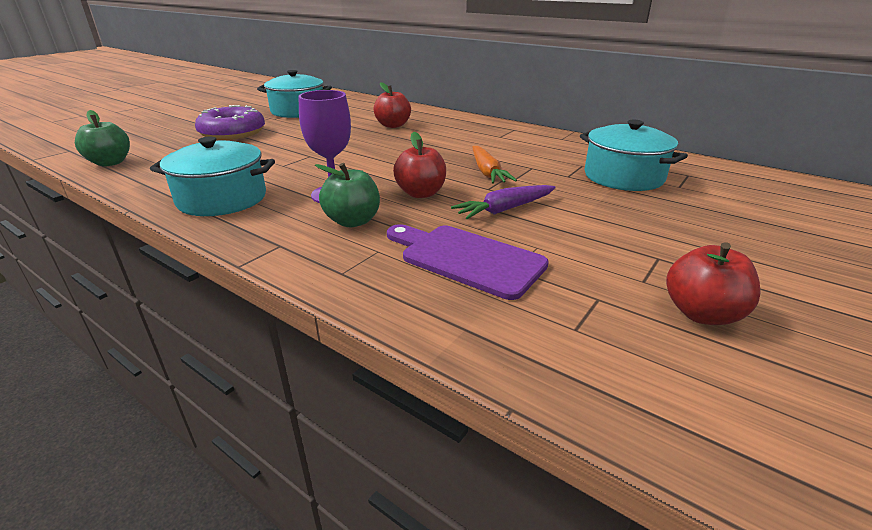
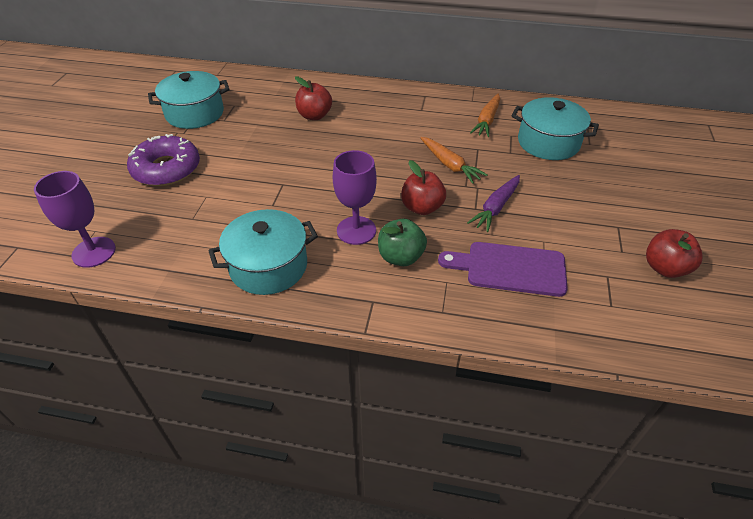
camera: 25 degrees left, 15 degrees up
green apple [75,110,130,167] -> purple goblet [34,171,116,268]
none -> orange carrot [470,94,500,137]

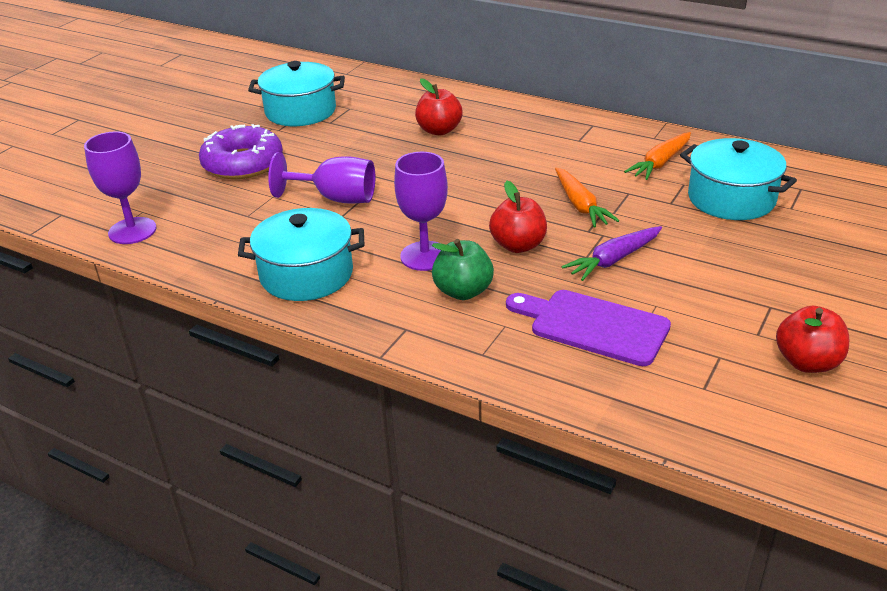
camera: 20 degrees right, 10 degrees down
none -> purple goblet [268,152,375,204]

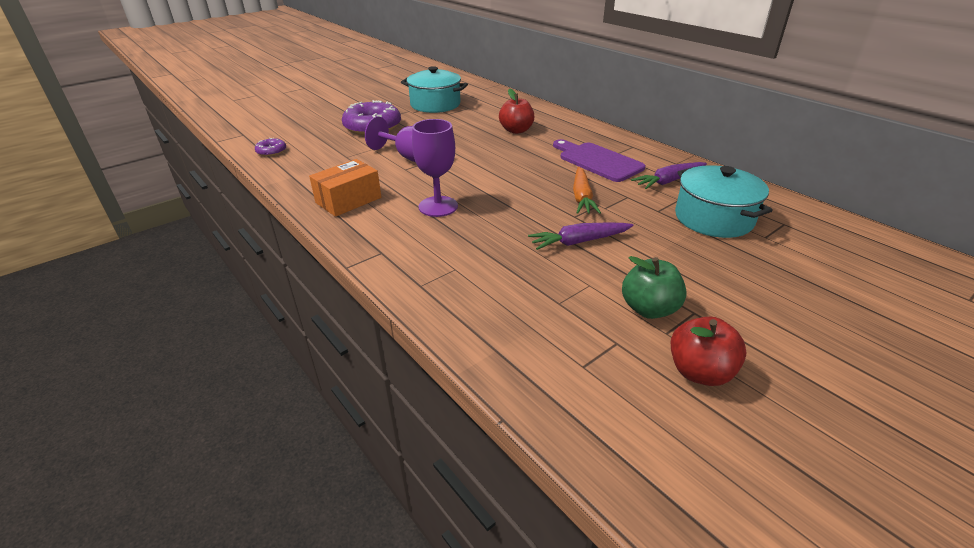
camera: 20 degrees right, 0 degrees up
purple goblet [84,131,156,244] -> purple donut [255,138,286,156]
turquoise pot [238,208,364,301] -> orange box [309,159,381,217]
green apple [432,239,494,300] -> green apple moved to [622,256,687,319]
red apple [489,181,547,253] -> none
purple cutting board [506,290,671,366] -> purple cutting board moved to [553,139,645,182]
orange carrot [624,132,691,180] -> purple carrot [631,162,707,189]

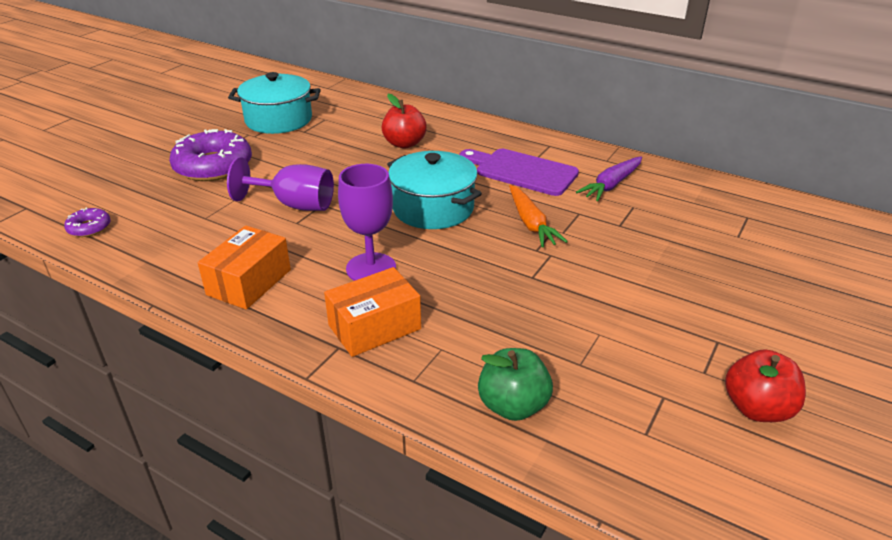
camera: 20 degrees left, 0 degrees up
purple carrot [528,223,633,250] -> none
green apple [622,256,687,319] -> green apple moved to [478,348,553,421]
turquoise pot [675,165,773,238] -> turquoise pot moved to [387,151,482,229]
none -> orange box [324,267,421,357]

